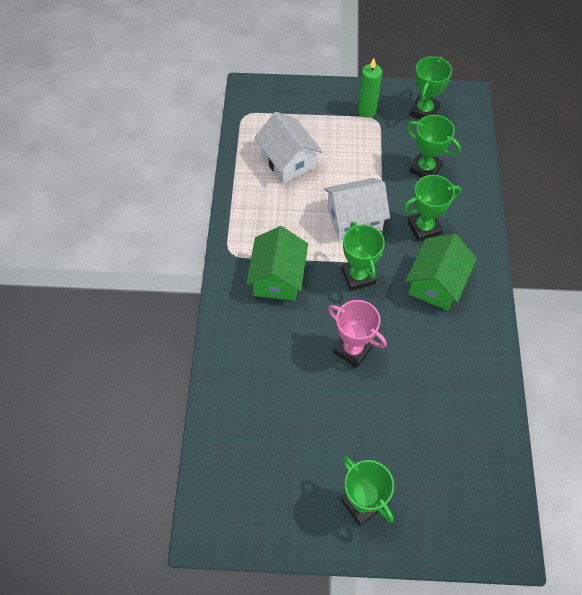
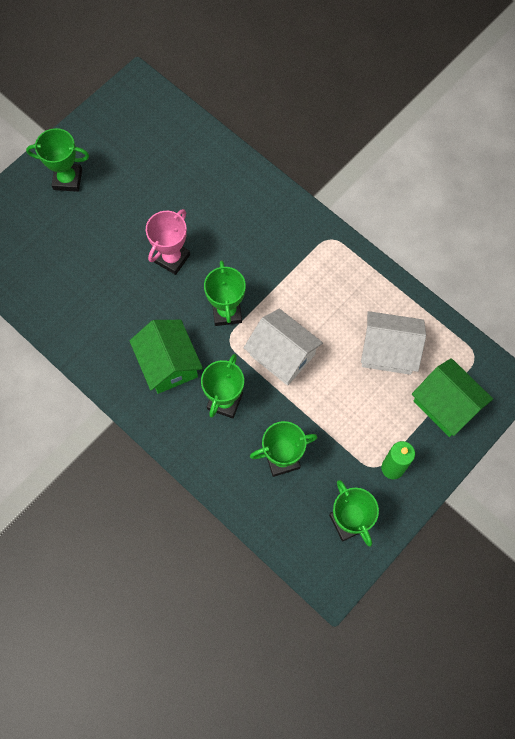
camera: 130 degrees right, 10 degrees up
green house [246,226,308,301] -> green house moved to [412,358,493,437]
white house [324,178,390,239] -> white house turned 75 degrees counterclockwise [244,309,323,386]
pink trophy [328,300,387,368] -> pink trophy turned 45 degrees counterclockwise [146,209,190,275]
green trophy [342,222,385,291] -> green trophy turned 60 degrees clockwise [204,261,246,326]

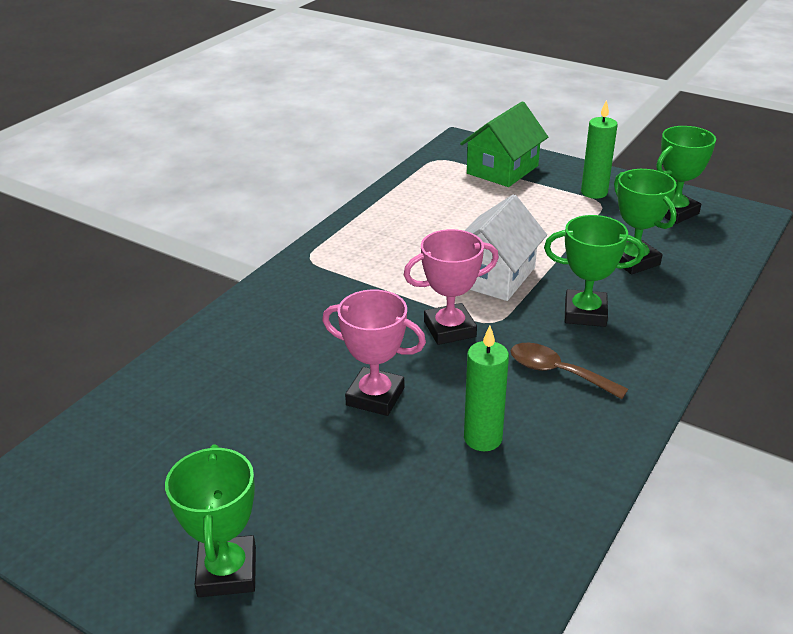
camera: 100 degrees left, 35 degrees down
green house [130,320,203,394] -> brown spoon [511,343,628,399]
green trophy [204,261,246,326] -> pink trophy [404,229,499,345]
white house [361,311,426,375] -> none
none -> green candle [464,326,509,451]

